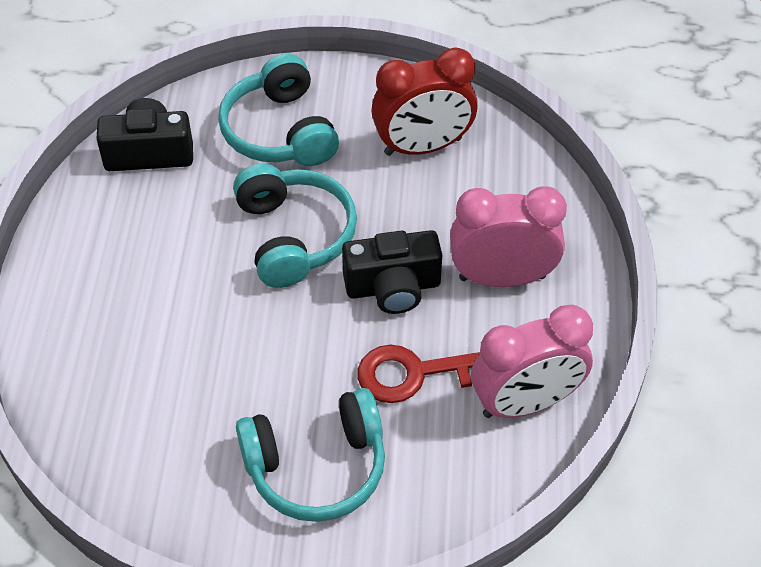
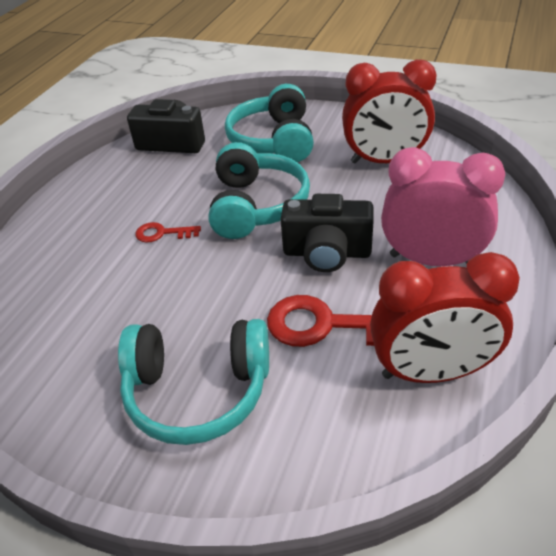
camera: 20 degrees right, 10 degrees down
pink clock [471,304,593,418] -> red clock [370,252,520,383]
none -> red key [135,222,201,243]

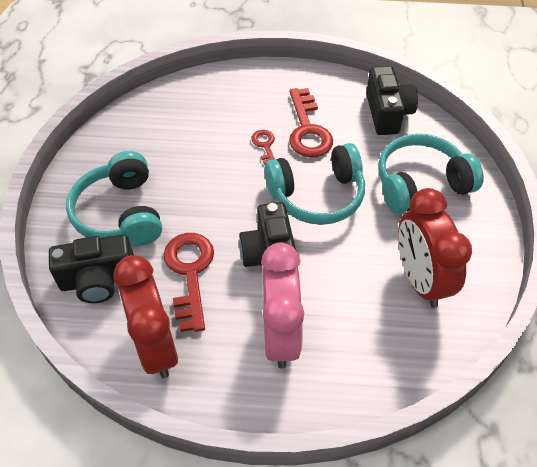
camera: 70 degrees right, 10 degrees up
none -> black camera [49,234,134,303]
none -> red key [289,88,333,157]

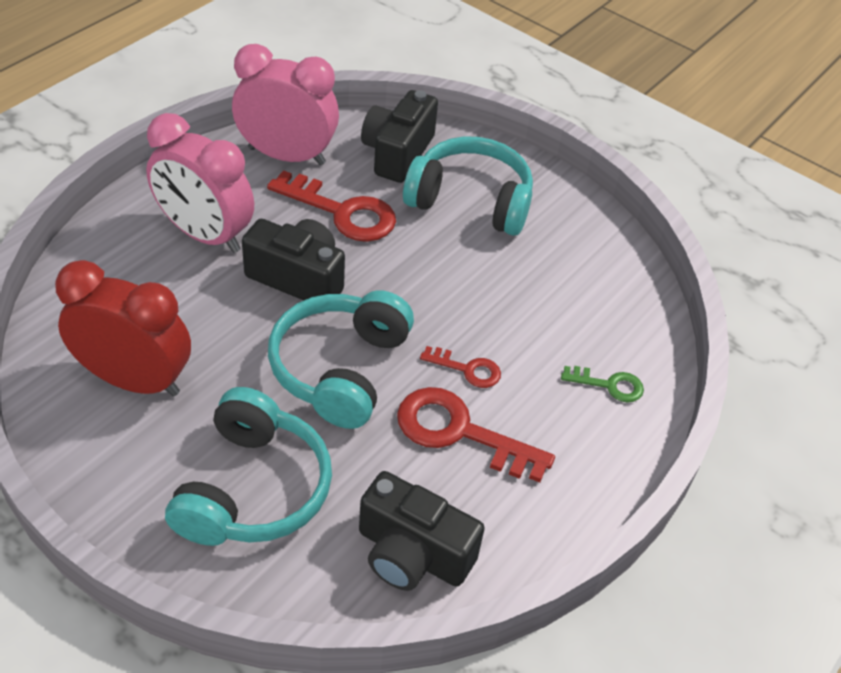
camera: 120 degrees right, 5 degrees down
red clock [113,255,178,378] -> pink clock [232,44,339,165]
none -> green key [561,366,644,403]

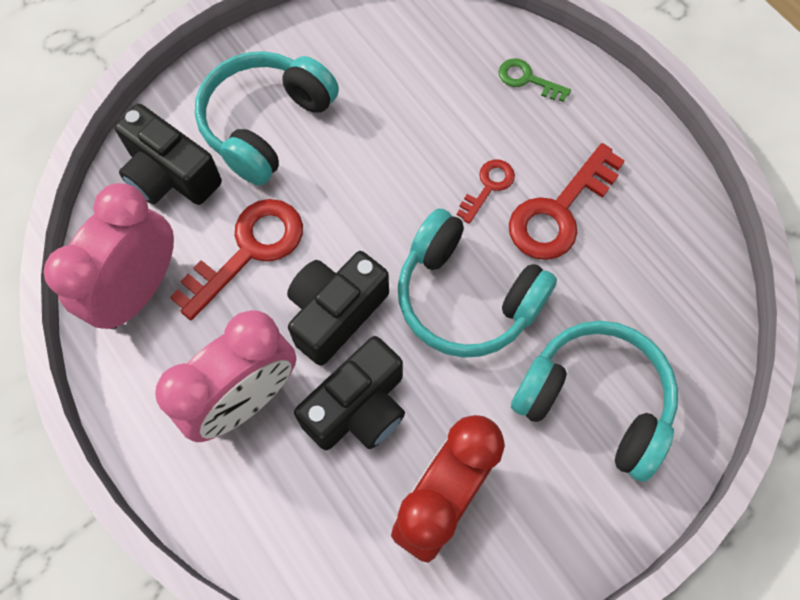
camera: 70 degrees left, 20 degrees up
black camera [359,471,485,591] -> black camera moved to [294,336,405,450]
green key [561,366,644,403] -> green key turned 90 degrees counterclockwise [499,58,571,102]

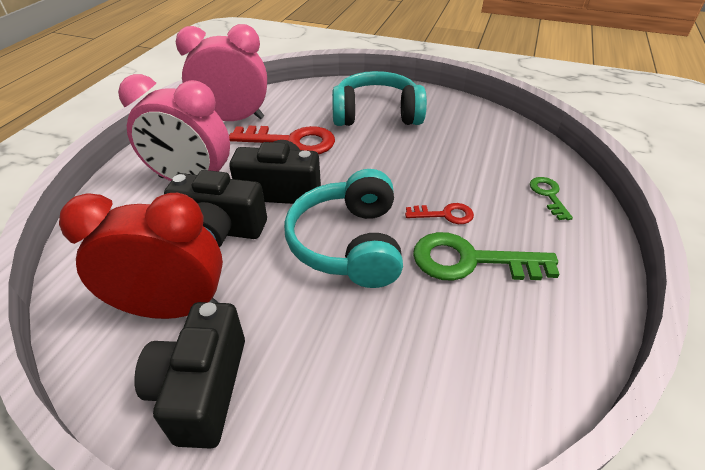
camera: 55 degrees right, 25 degrees down
black camera [115,104,222,205] -> black camera moved to [134,302,245,449]
red key [509,143,625,260] -> green key [413,232,559,281]
turquoise headphones [511,321,678,482] -> none

